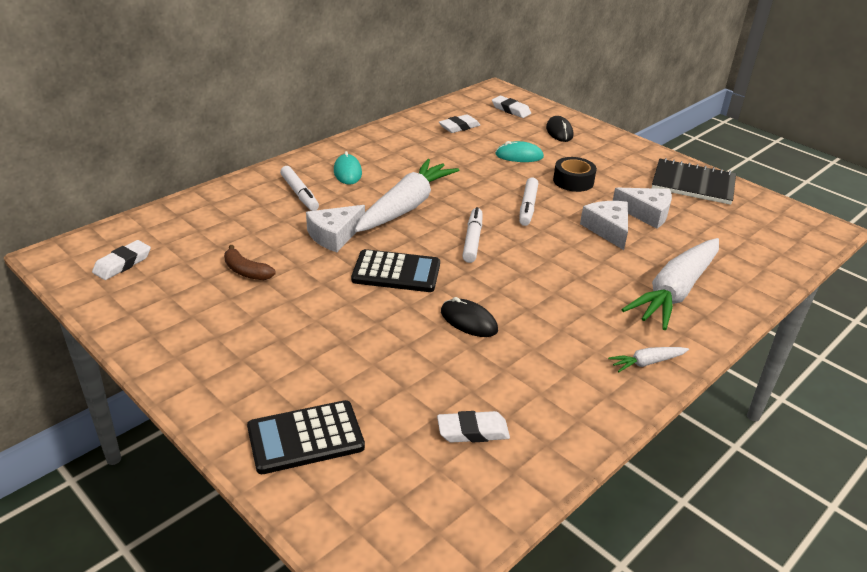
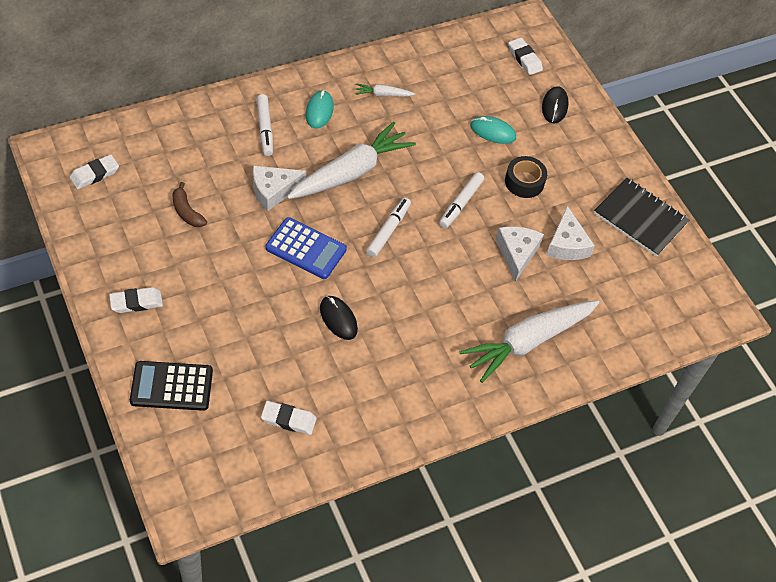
camera: 15 degrees right, 20 degrees up
black calculator [351,249,440,292] -> blue calculator [265,217,347,279]
white eraser [439,114,480,133] -> white eraser moved to [109,287,163,313]
white carrot [608,347,689,372] -> white carrot moved to [355,83,415,97]
white cheese [613,188,672,229] -> white cheese turned 45 degrees clockwise [546,206,595,260]

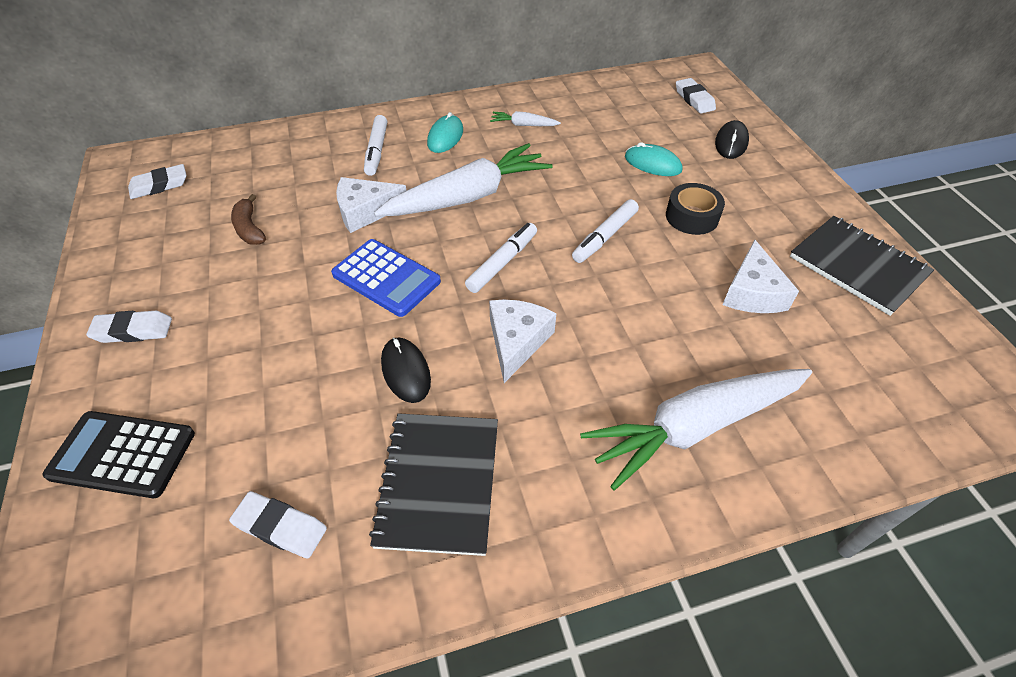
camera: 15 degrees right, 5 degrees down
white cheese [496,226,544,282] -> white cheese moved to [489,300,556,383]
none -> black notebook [369,413,498,556]

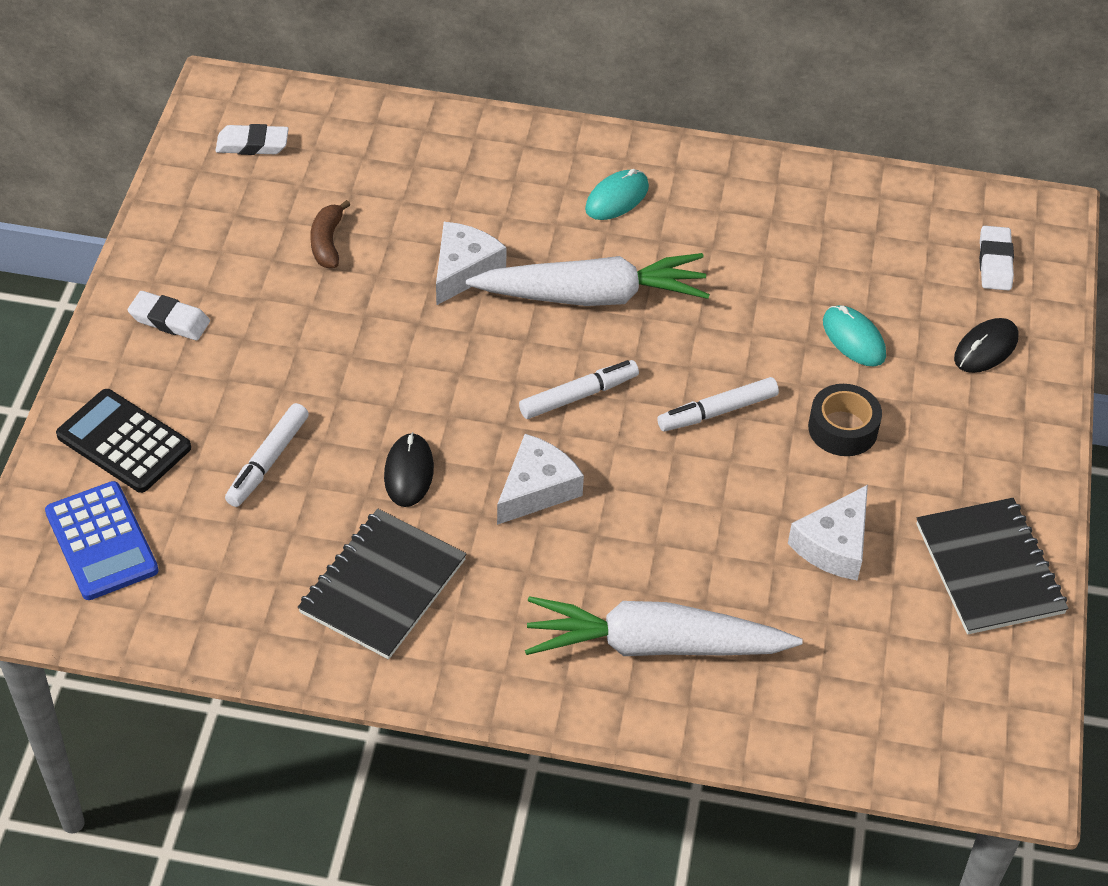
camera: 25 degrees right, 0 degrees up
white eraser [229,491,327,558] -> none
blue calculator [331,239,441,317] -> blue calculator moved to [45,481,159,600]
white cheese [336,177,407,233] -> white cheese turned 105 degrees clockwise [436,222,507,305]
white marker [364,115,387,176] -> white marker moved to [225,403,309,507]
white carrot [490,111,561,126] -> none

